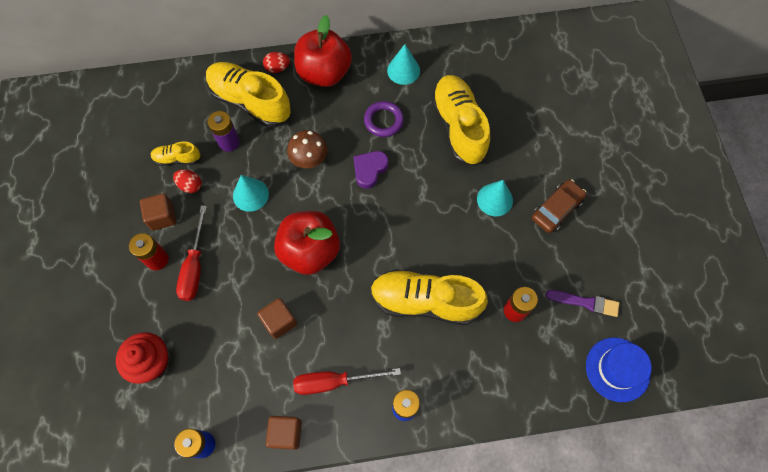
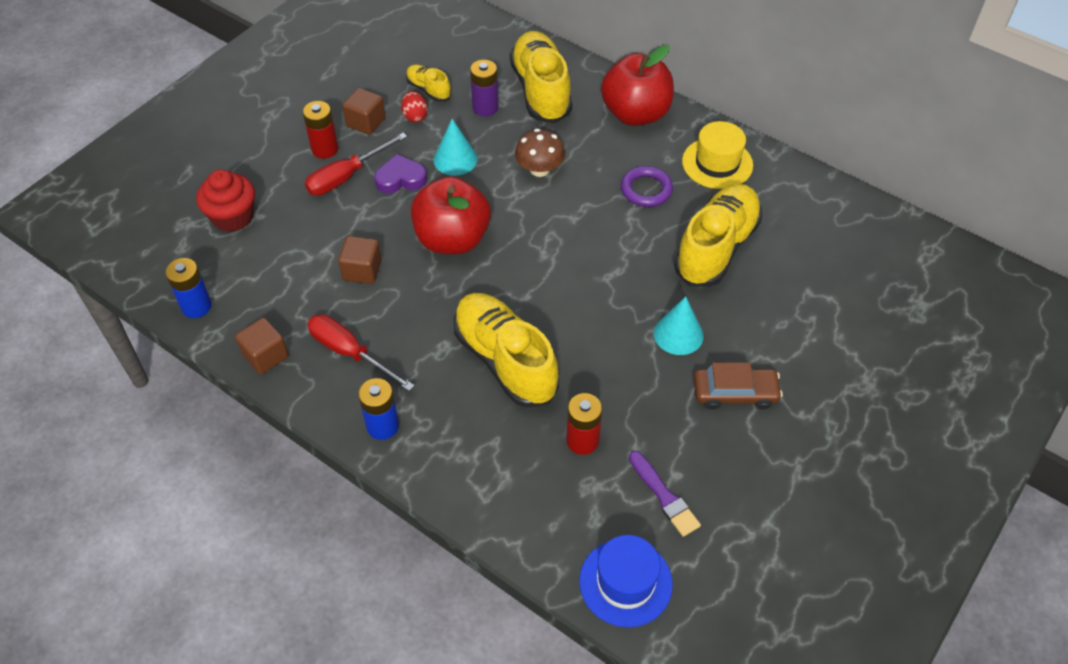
camera: 45 degrees right, 15 degrees down
red egg [263,52,290,73] -> none
purple heart [353,151,388,189] -> purple heart moved to [374,154,427,194]
turquoise cone [387,44,420,85] -> yellow hat [682,121,753,189]

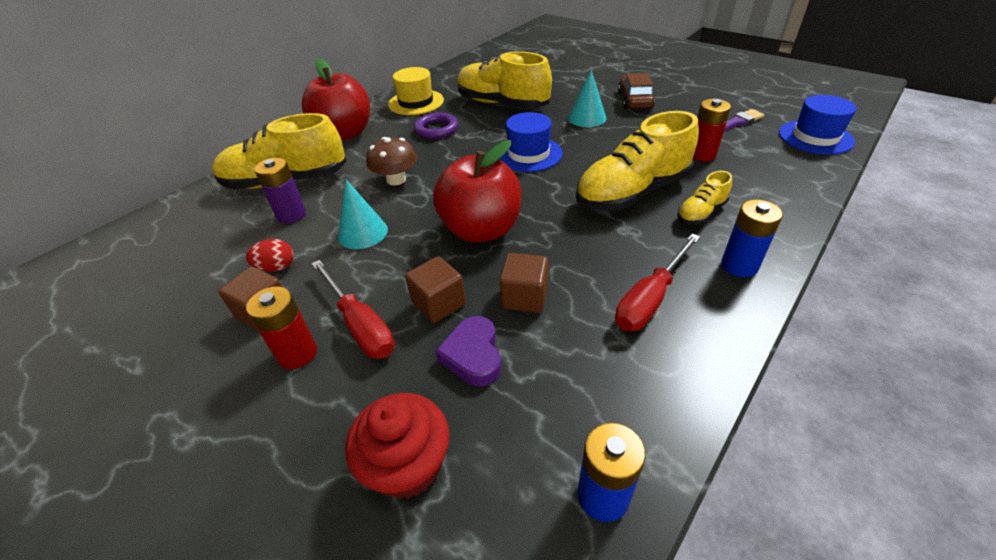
camera: 85 degrees left, 10 degrees down
brown cube [235,318,289,374] -> brown cube moved to [405,256,466,323]
purple heart [374,154,427,194] -> purple heart moved to [435,316,501,386]
yellow shoe [406,64,451,102] -> yellow shoe moved to [677,171,732,225]
none -> blue hat [499,112,563,172]

